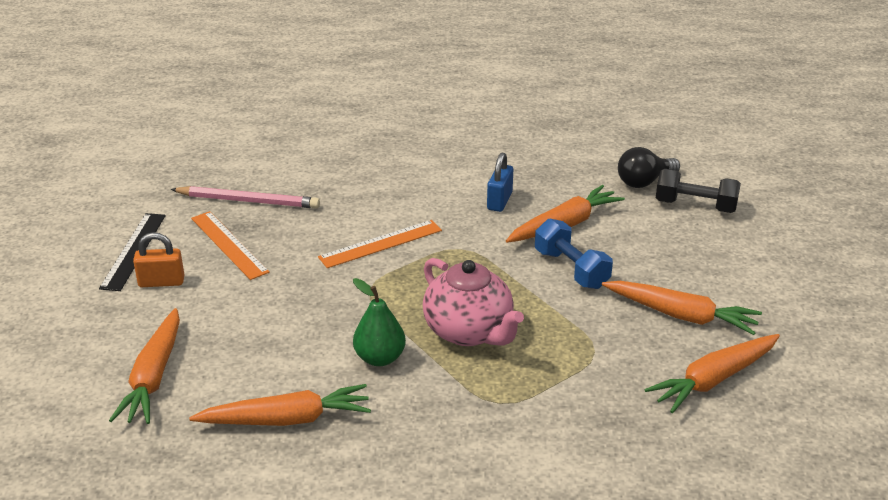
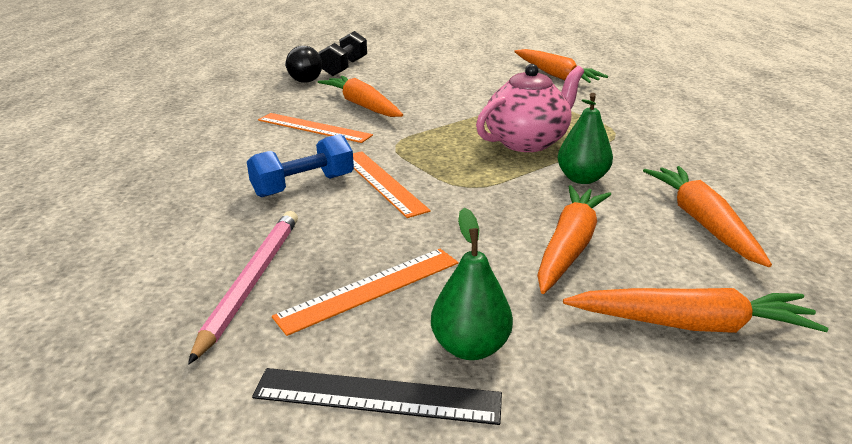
camera: 90 degrees left, 5 degrees down
orange padlock [133,232,184,287] -> green pear [431,208,513,360]
blue padlock [487,153,513,212] -> orange ruler [258,113,373,143]
blue dumbbell [535,219,613,289] -> blue dumbbell moved to [247,134,354,197]
orange carrot [602,281,762,335] -> orange carrot moved to [537,185,611,294]

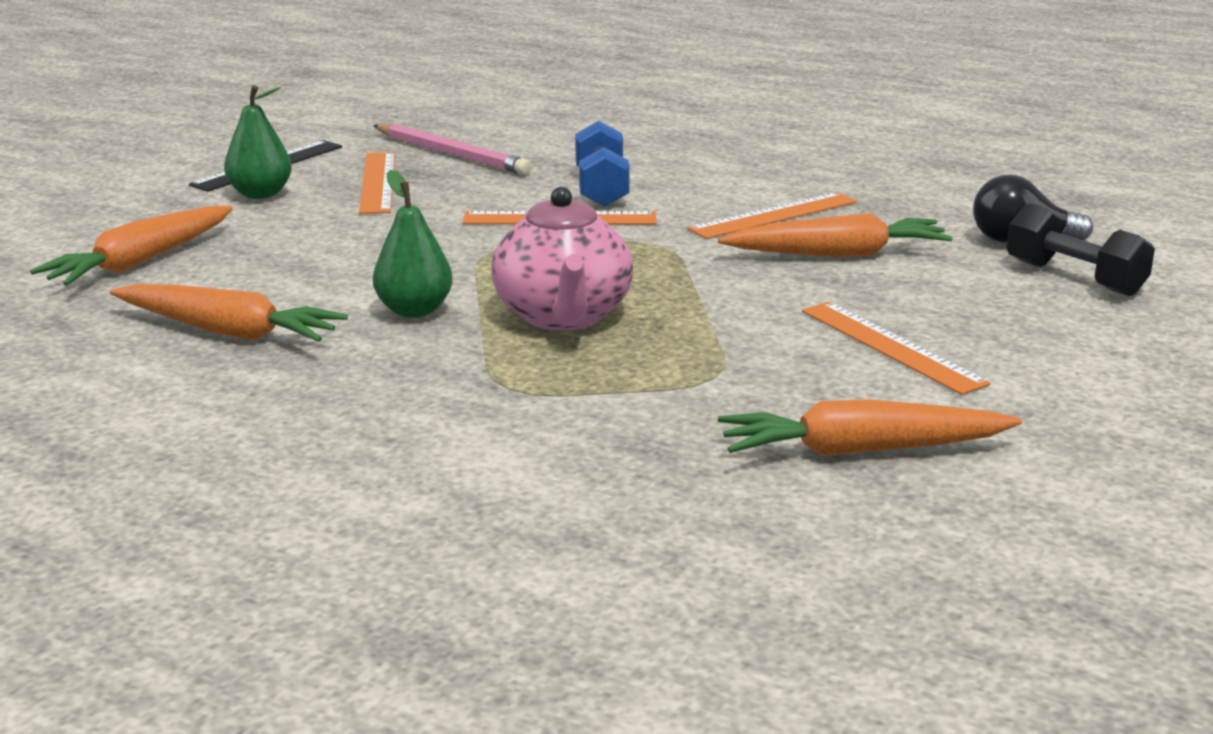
camera: 120 degrees right, 5 degrees down
orange carrot [537,185,611,294] -> none
none -> orange ruler [802,302,991,395]

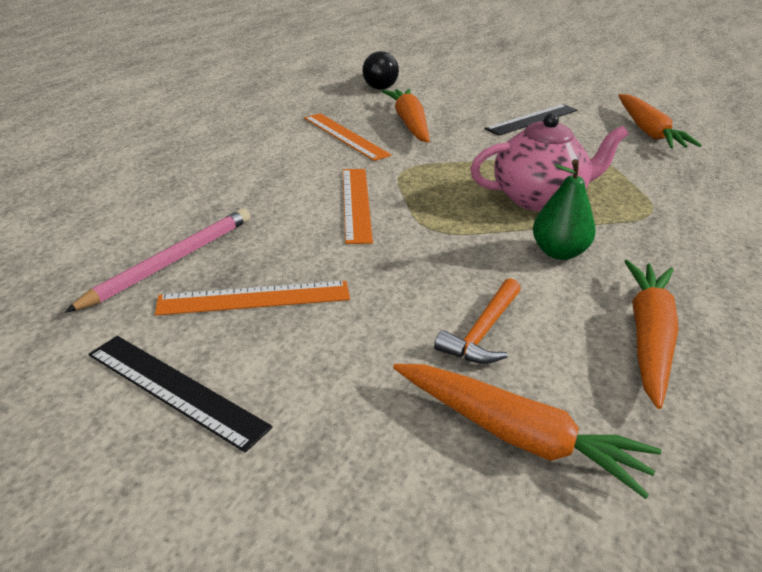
camera: 95 degrees left, 10 degrees up
green pear [224,85,292,199] -> none
blue dumbbell [575,121,630,207] -> none
orange ruler [802,302,991,395] -> black ruler [485,104,577,136]
black dumbbell [1006,203,1155,296] -> none
none -> orange hammer [434,278,521,364]

